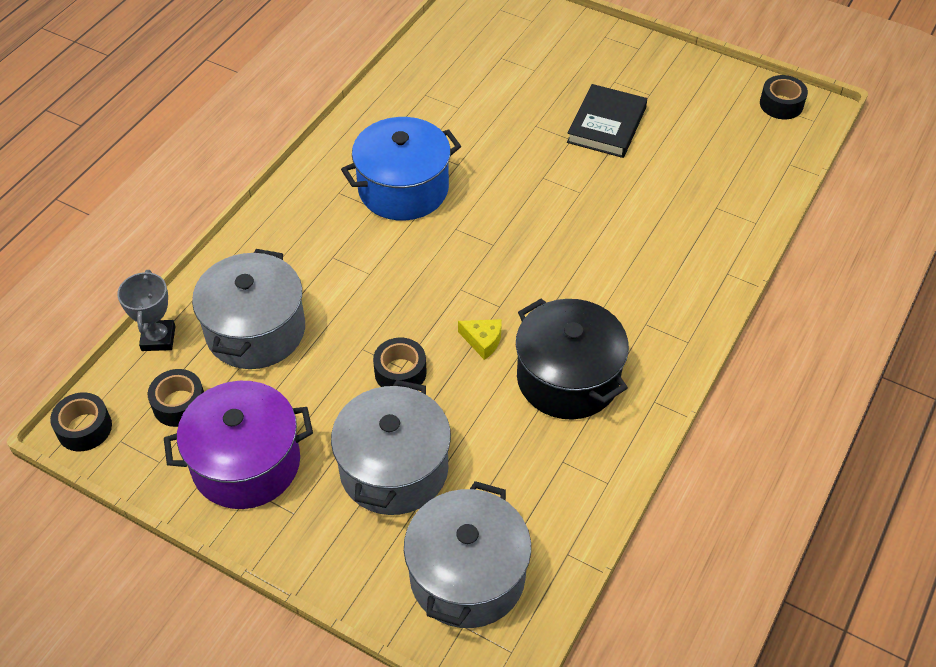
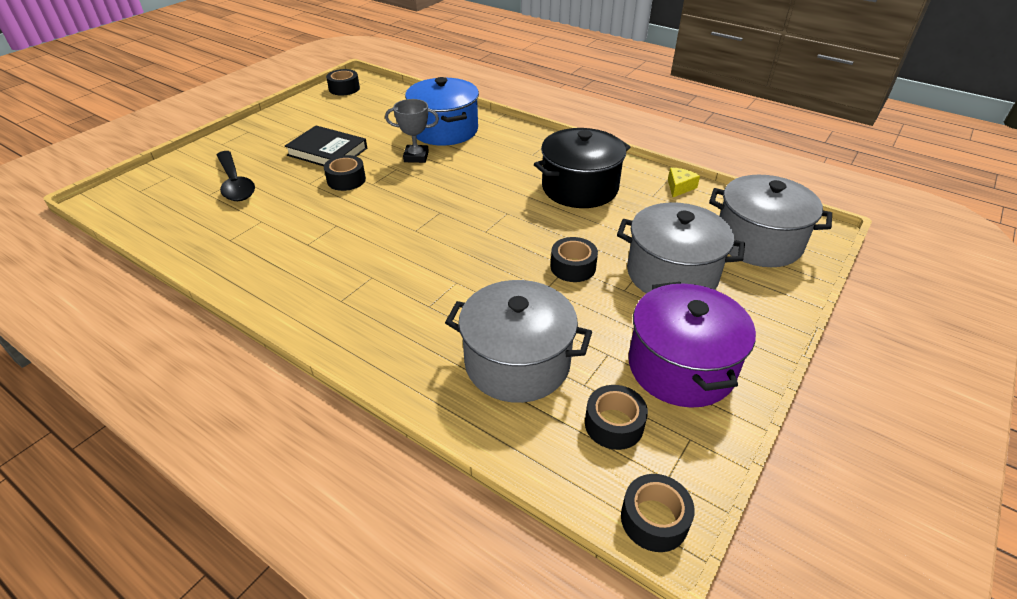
camera: 85 degrees left, 10 degrees down
grey trophy [117,270,175,351] -> grey trophy moved to [385,99,439,163]
blue pot [341,117,461,220] -> blue pot moved to [405,77,479,146]
yellow cheese [458,319,502,360] -> yellow cheese moved to [668,167,700,197]
none -> black spoon [217,151,255,201]
none -> black tape [324,155,366,191]

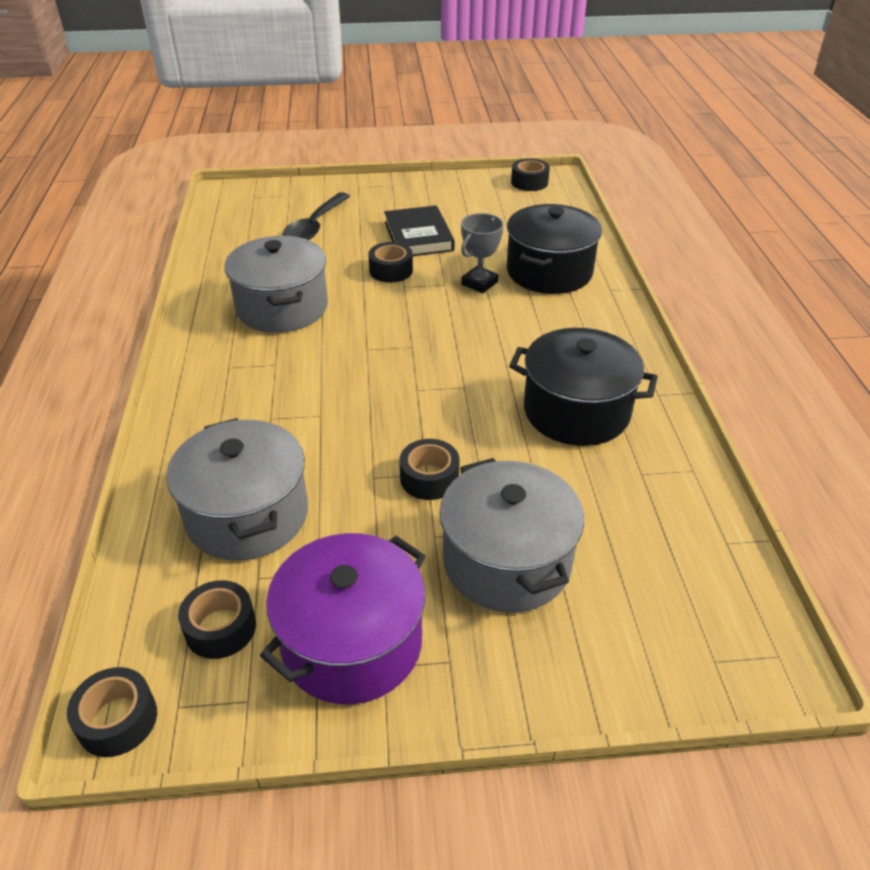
camera: 50 degrees right, 0 degrees up
grey trophy [385,99,439,163] -> grey trophy turned 75 degrees clockwise [461,213,504,293]
blue pot [405,77,479,146] -> black pot [507,204,602,294]
yellow cheese [668,167,700,197] -> none
grey pot [709,175,832,267] -> grey pot moved to [225,236,328,333]

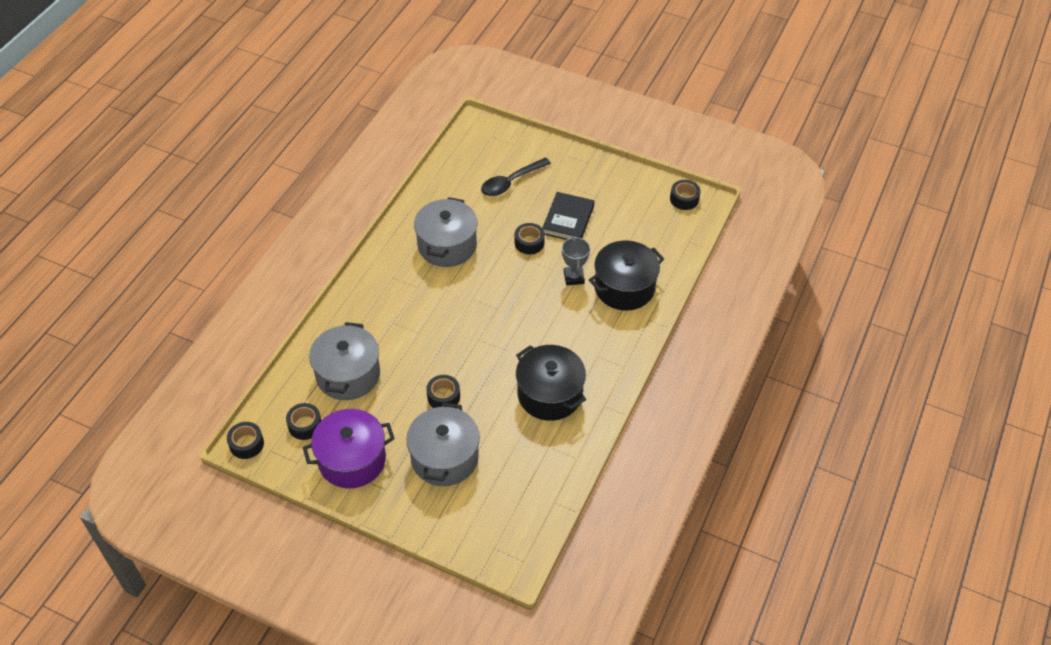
camera: 30 degrees right, 10 degrees up
grey trophy [461,213,504,293] -> grey trophy turned 75 degrees counterclockwise [562,236,590,285]

